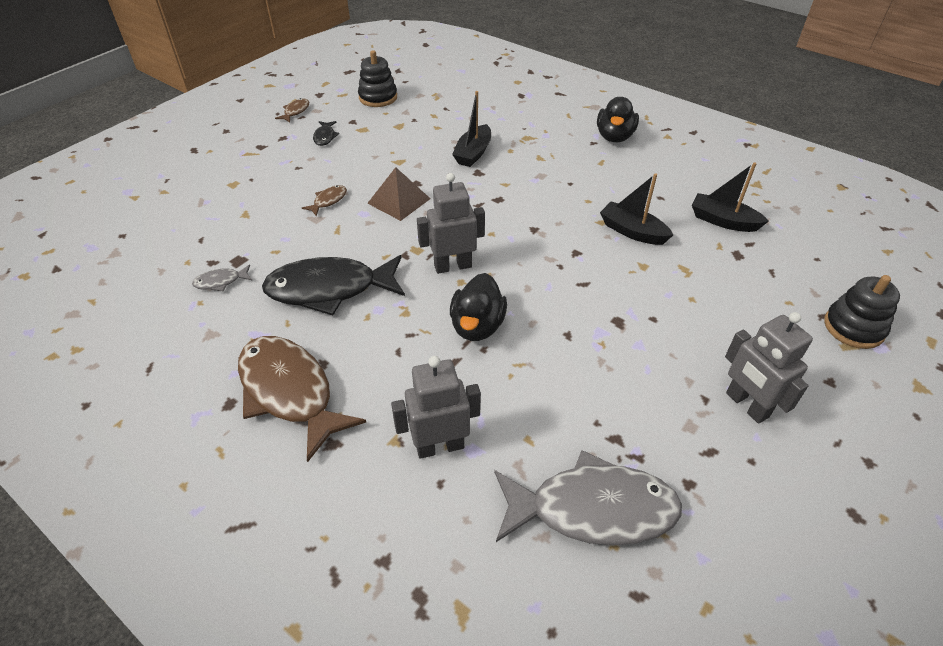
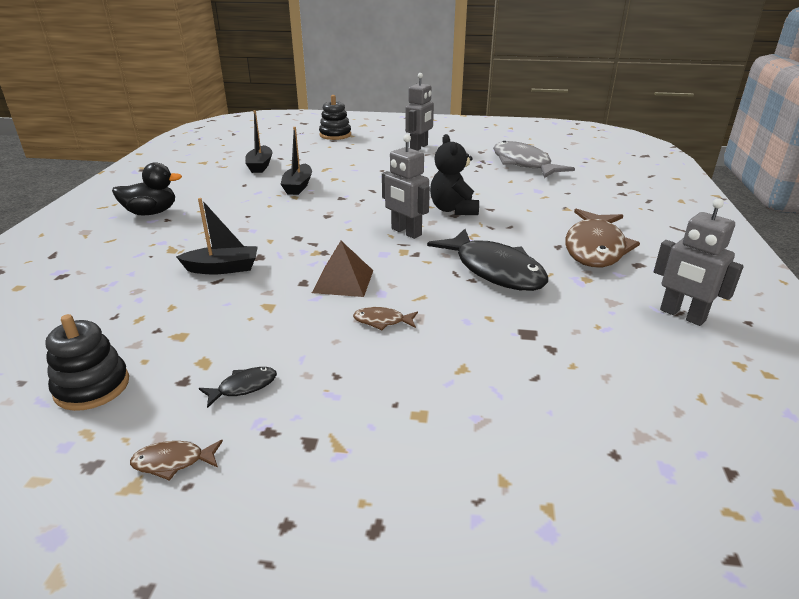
camera: 120 degrees left, 15 degrees down
grey fish [192,264,253,291] -> none
grey robot [391,356,481,459] -> grey robot moved to [654,198,744,326]
black duck [450,273,507,341] -> black teddy bear [430,134,479,215]

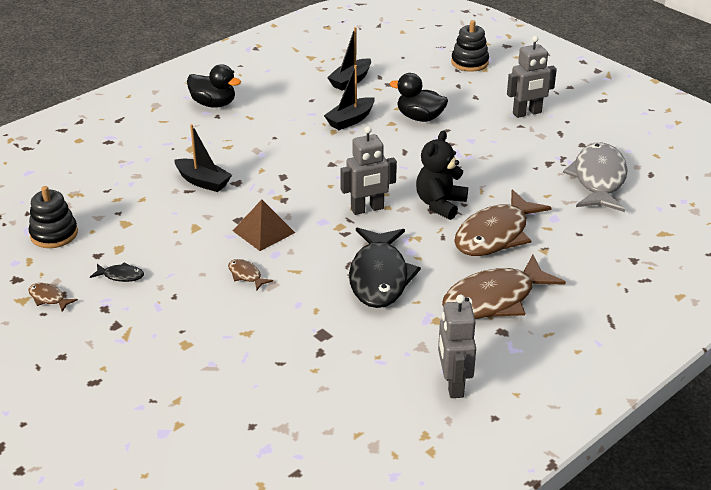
camera: 40 degrees right, 5 degrees up
grey robot [382,134,430,239] -> grey robot turned 105 degrees counterclockwise [340,126,397,215]
none -> black duck [389,73,448,122]
none -> brown fish [454,189,552,256]

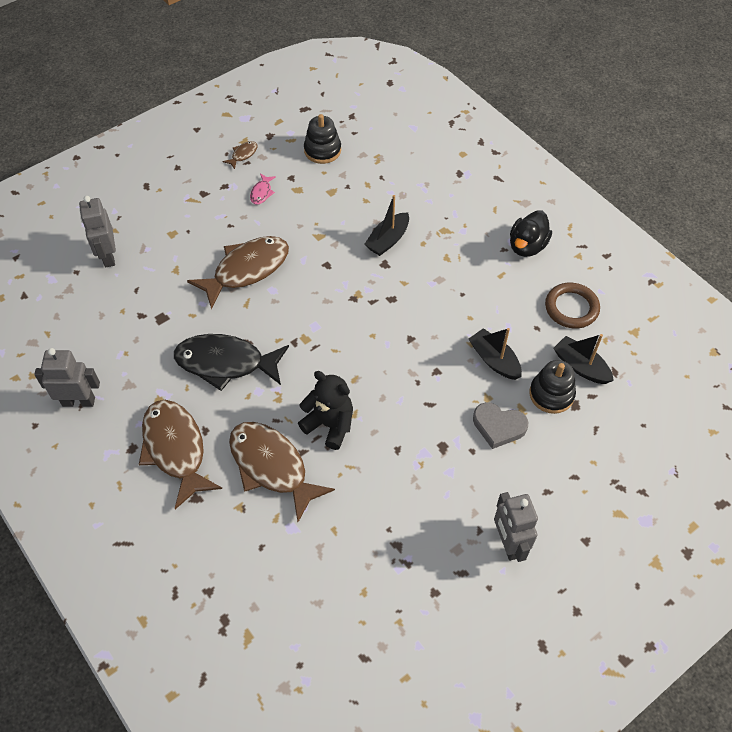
camera: 95 degrees right, 20 degrees up
black fish [90,262,144,282] -> pink fish [250,174,276,205]
brown fish [228,259,273,291] -> brown fish [187,236,289,310], size x2.40
brown pyramid [233,199,295,251] -> none
grey robot [340,126,397,215] -> grey robot moved to [79,196,116,267]
black duck [389,73,448,122] -> grey heart [473,402,528,449]
black stacking toy [451,20,489,72] -> black stacking toy moved to [529,360,576,414]
grey fish [563,143,628,212] -> none
none -> brown ring [545,283,600,329]

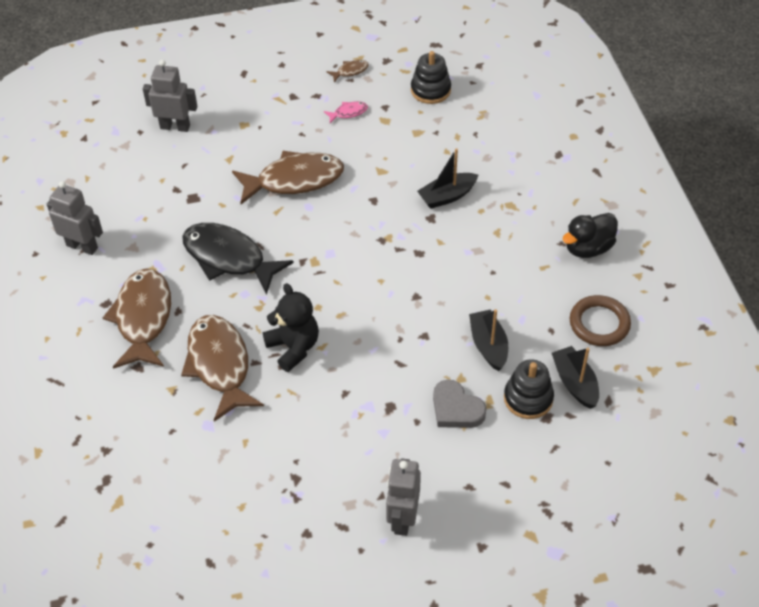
camera: 25 degrees right, 5 degrees down
grey robot [79,196,116,267] -> grey robot turned 90 degrees clockwise [143,60,198,132]
pink fish [250,174,276,205] -> pink fish turned 150 degrees counterclockwise [324,101,368,123]

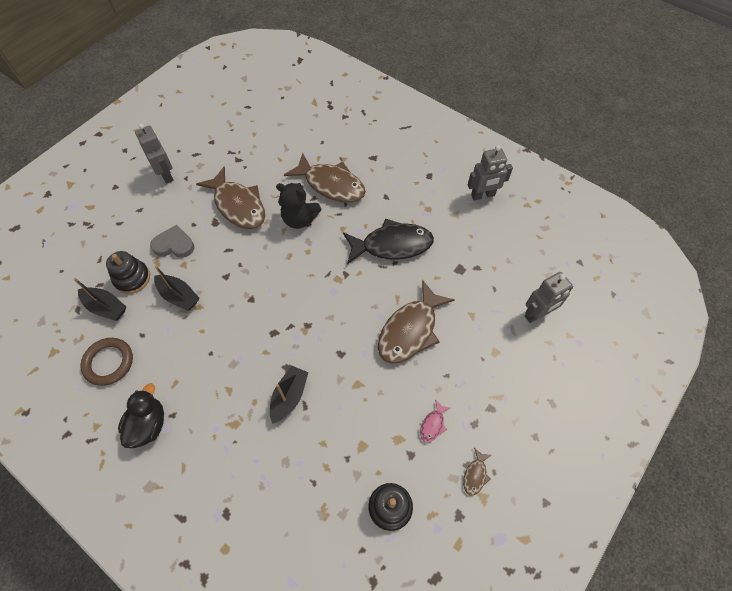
camera: 140 degrees right, 10 degrees up
brown fish [103,268,171,369] -> brown fish moved to [196,166,265,229]

